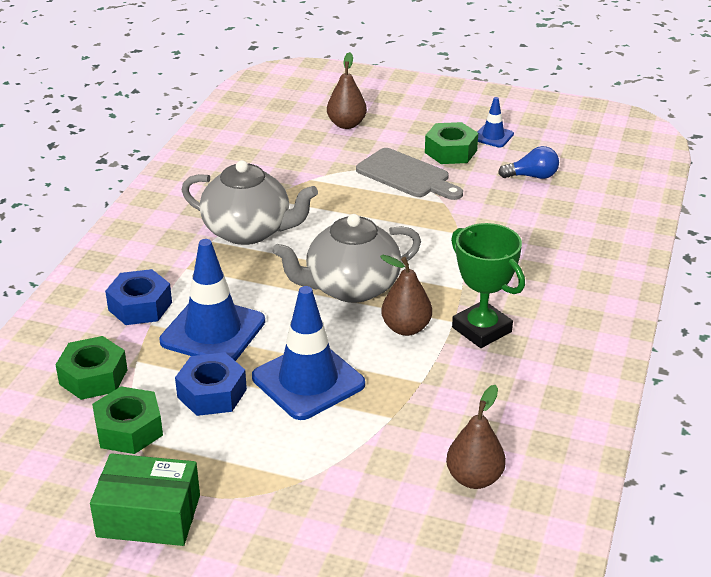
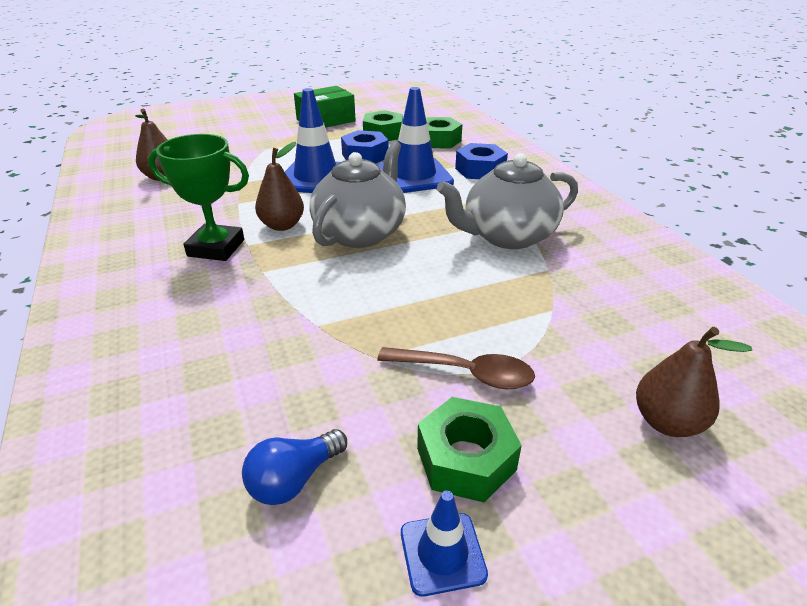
camera: 140 degrees right, 0 degrees up
grey cutting board [356,148,463,200] -> brown spoon [377,347,535,389]

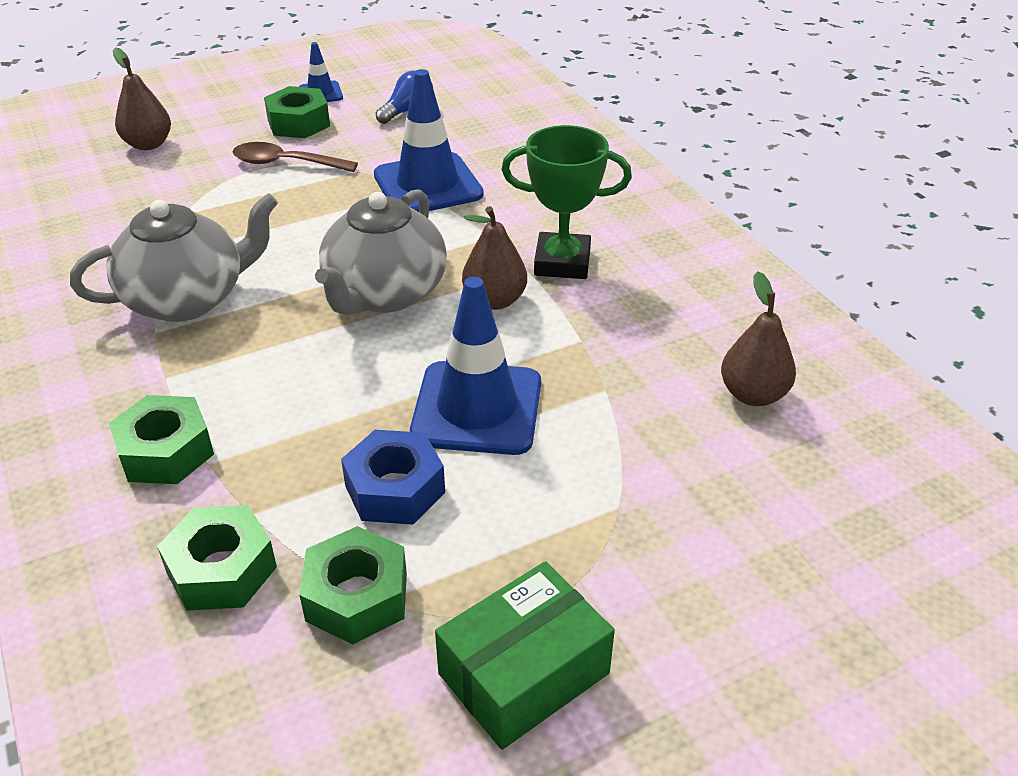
camera: 175 degrees right, 5 degrees up
blue traffic cone [377,87,454,193] -> blue traffic cone moved to [374,69,484,212]
blue nut [455,143,508,179] -> green nut [109,395,214,484]

